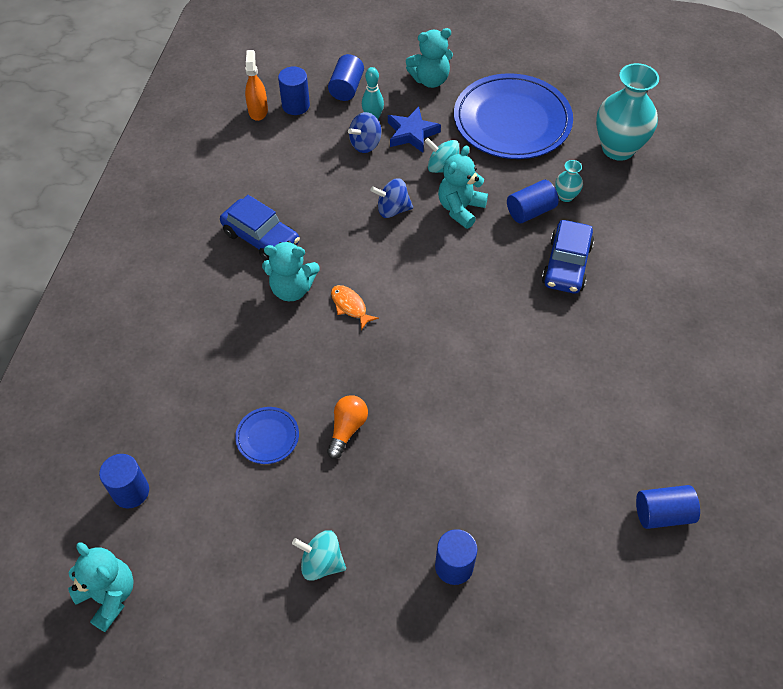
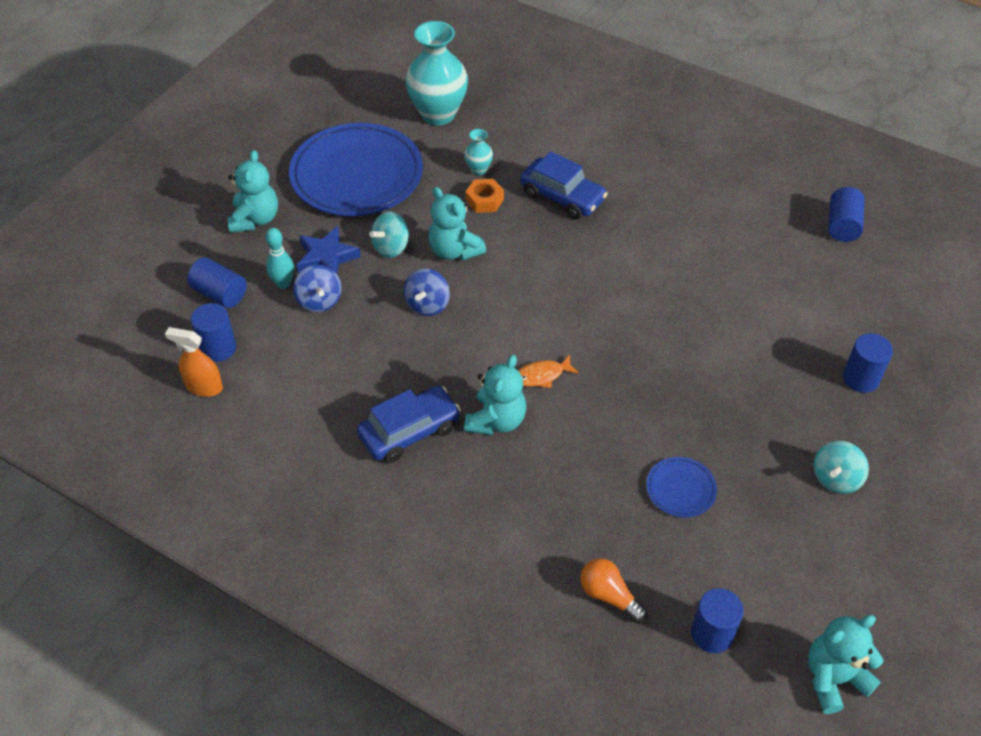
camera: 70 degrees left, 5 degrees down
orange light bulb [327,395,368,459] -> orange light bulb moved to [580,558,648,623]
blue cylinder [507,180,559,224] -> orange nut [465,179,504,213]

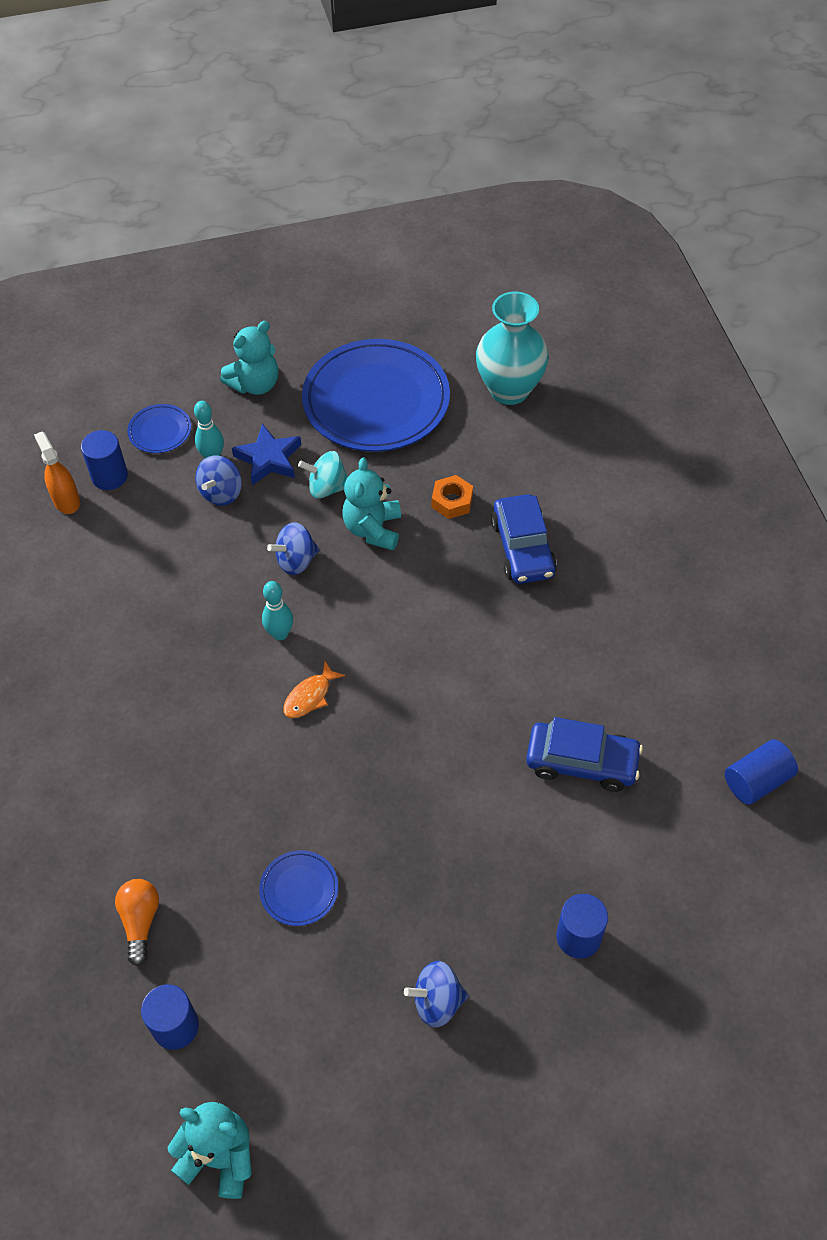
camera: 45 degrees right, 5 degrees up
blue cylinder [187,257,247,308] -> blue plate [127,404,191,453]
blue car [357,386,461,463] -> blue car moved to [526,717,643,792]
turquoise vase [464,129,493,175] -> none
turquoise teddy bear [464,355,526,435] -> none
orange fish [518,355,579,388] -> orange fish turned 75 degrees counterclockwise [283,661,345,718]
turquoise spinning top [813,441,869,494] -> blue spinning top [404,961,469,1028]
none -> turquoise bowling pin [262,581,293,640]

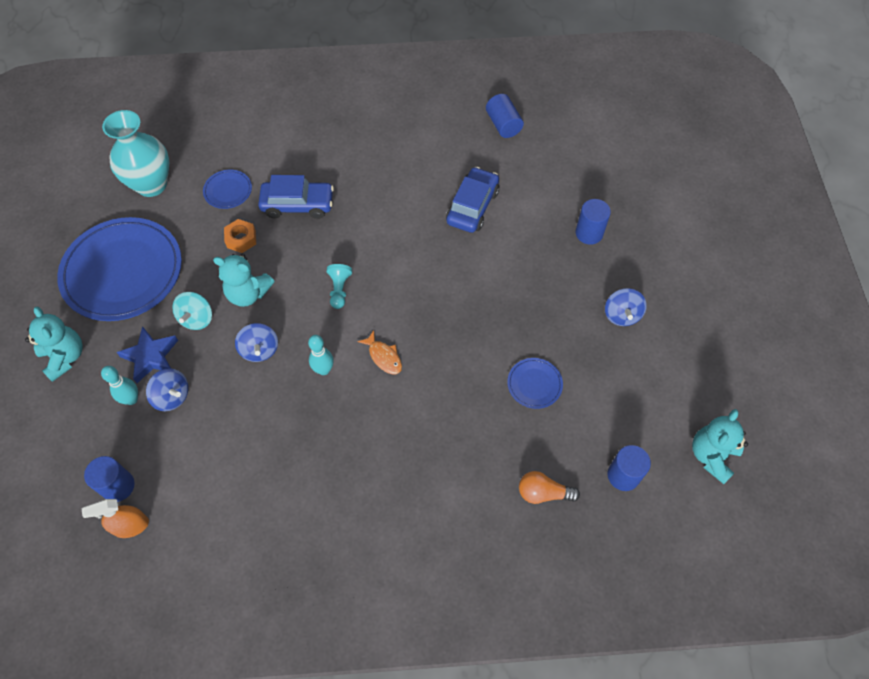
camera: 80 degrees left, 5 degrees up
blue plate [127,404,191,453] -> blue plate moved to [203,170,252,209]
none -> turquoise pawn [327,264,352,309]

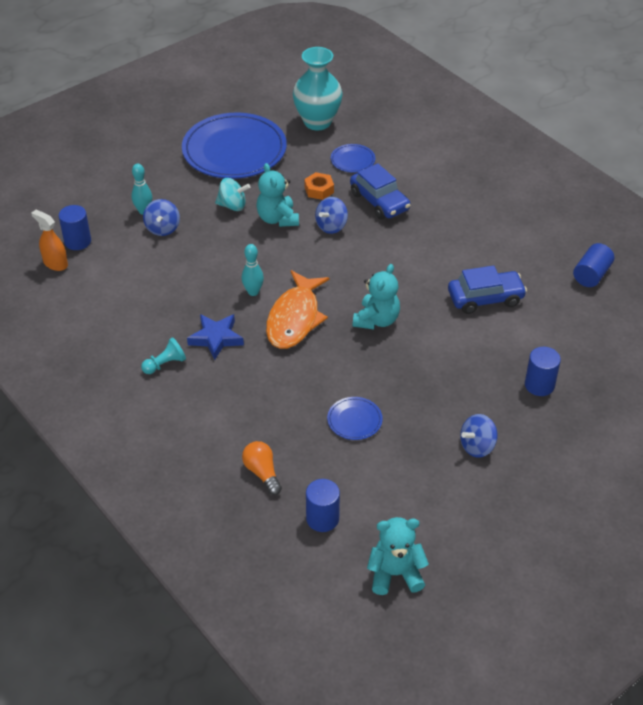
camera: 55 degrees right, 15 degrees down
turquoise teddy bear [25,307,83,382] -> turquoise teddy bear moved to [353,264,400,329]
blue star [116,326,178,383] -> blue star moved to [187,314,244,360]
turquoise spinning top [172,292,212,330] -> turquoise spinning top turned 150 degrees counterclockwise [215,178,250,211]
blue spinning top [235,323,278,362] -> blue spinning top moved to [315,197,348,234]
turquoise pawn [327,264,352,309] -> turquoise pawn moved to [141,337,186,374]
orange fish [358,330,402,375] -> orange fish [266,270,329,349], size x2.12

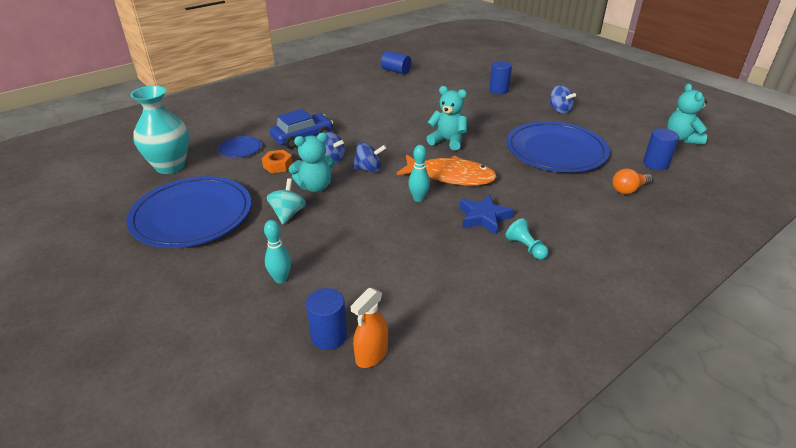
camera: 90 degrees left, 10 degrees down
blue spinning top [143,199,180,236] -> blue spinning top moved to [352,142,387,173]
blue plate [327,397,383,440] -> blue plate [507,121,610,172], size x2.35
blue car [448,265,527,314] -> none

